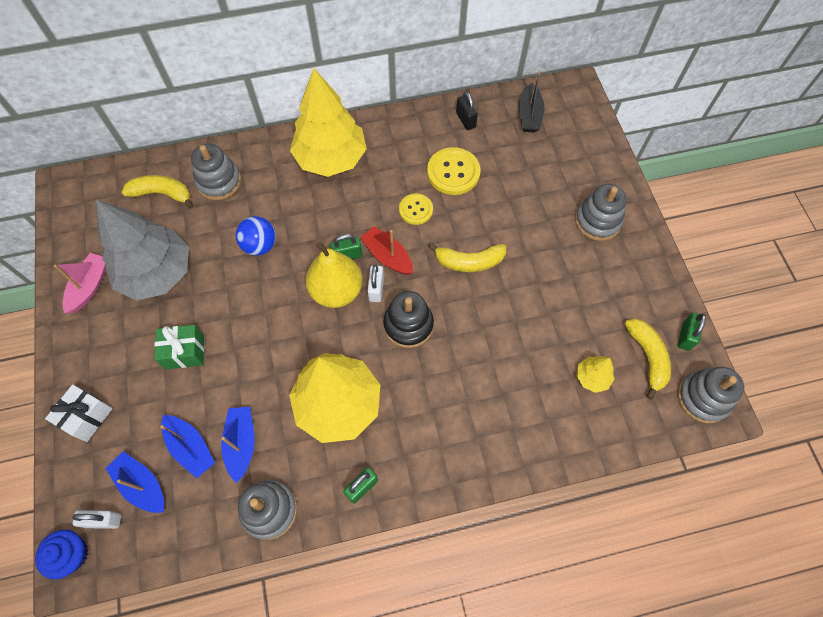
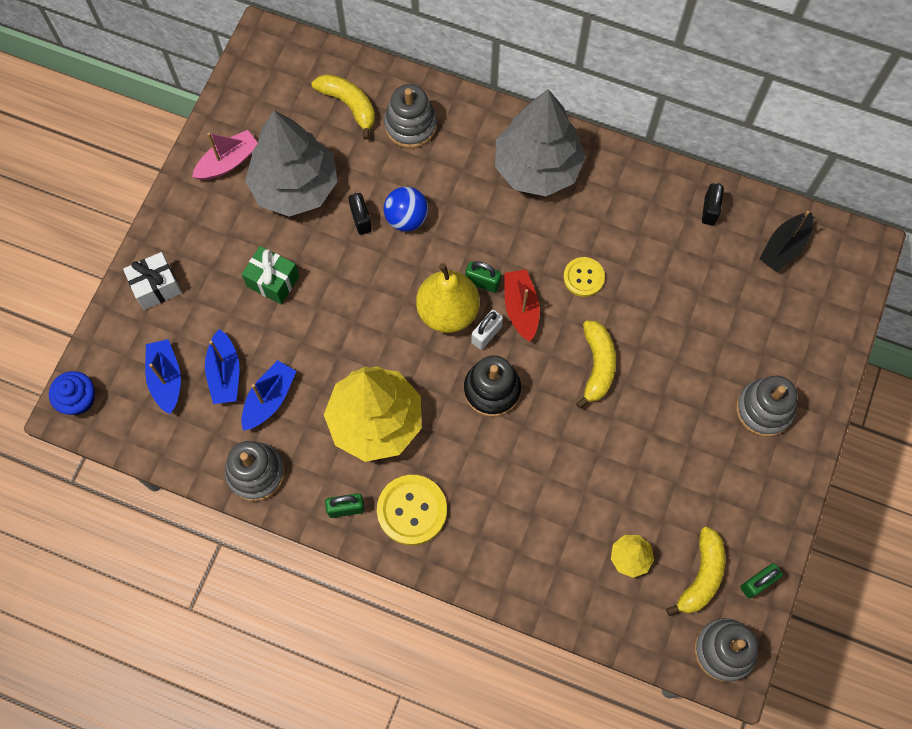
camera: 35 degrees right, 5 degrees up
white padlock [72,510,121,529] -> none
yellow tree [290,68,367,177] -> grey tree [495,89,586,196]
yellow button [427,147,481,195] -> yellow button moved to [377,475,447,545]
yellow banana [428,242,506,272] -> yellow banana turned 120 degrees counterclockwise [576,320,616,409]
none -> black padlock [349,193,372,235]

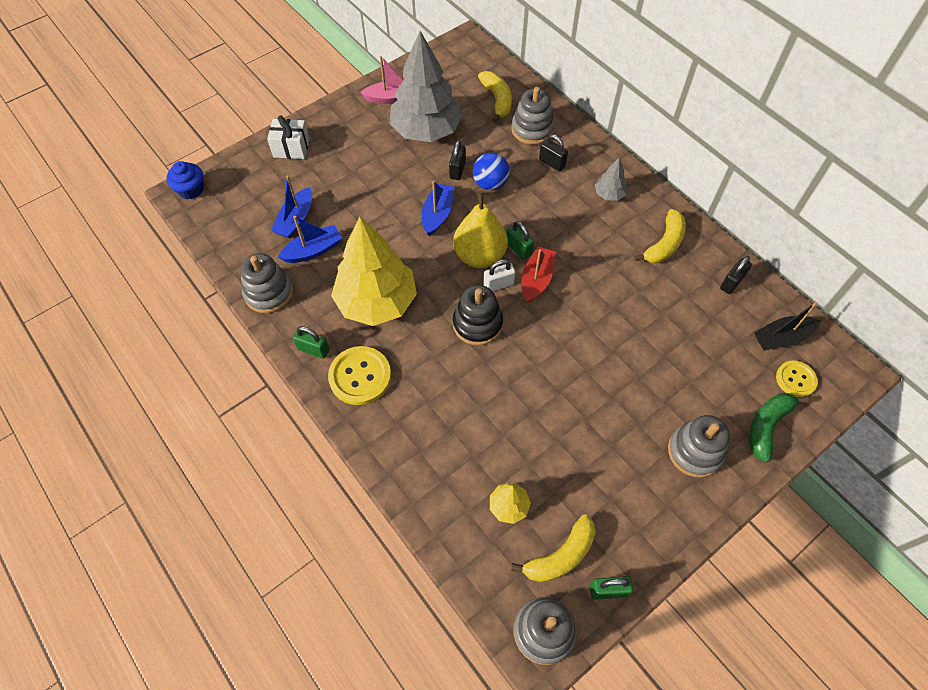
camera: 30 degrees right, 10 degrees down
blue boat [145,339,181,414] -> blue boat moved to [422,181,455,236]
green gift [242,246,299,305] -> none
grey tree [495,89,586,196] -> grey tree [595,157,627,201], size x0.43
yellow button [563,257,605,297] -> yellow button moved to [776,361,818,397]
yellow banana [576,320,616,409] -> yellow banana moved to [634,209,686,263]
none -> black padlock [539,134,568,171]
none -> green banana [749,393,809,462]

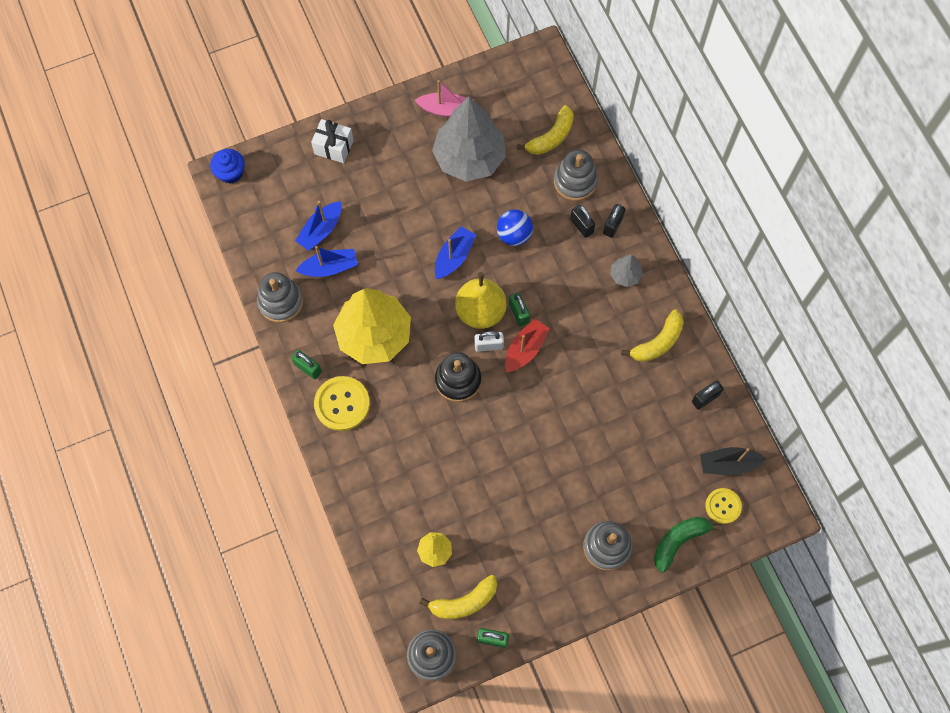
camera: 15 degrees right, 10 degrees up
black padlock [449,140,466,180] -> black padlock moved to [603,204,625,238]
yellow banana [478,71,512,123] -> yellow banana turned 45 degrees clockwise [517,105,574,155]

